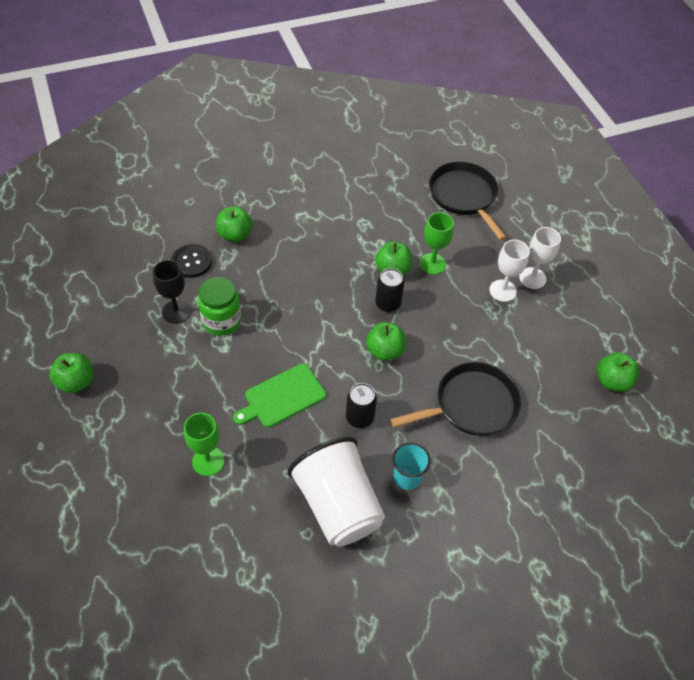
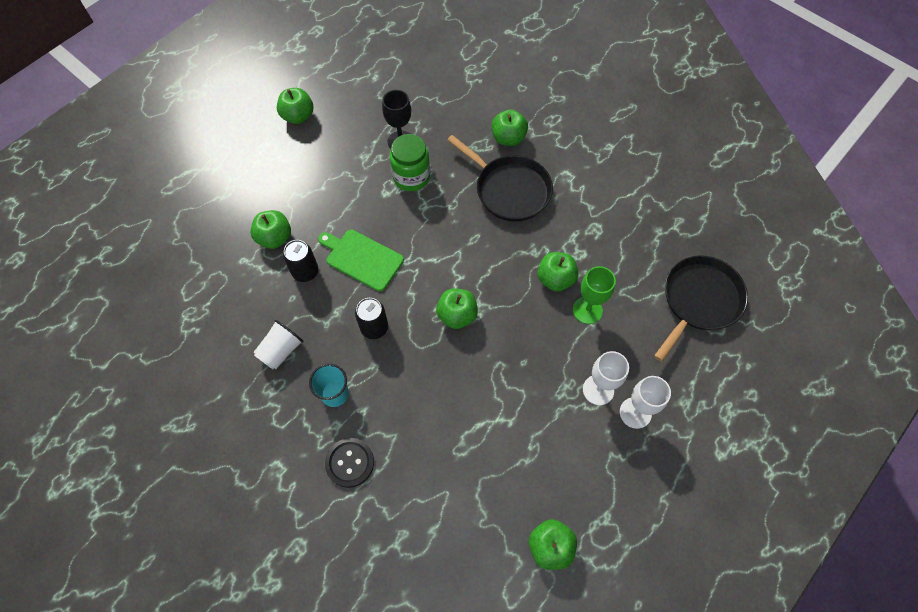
camera: 65 degrees right, 10 degrees up
black button [171,244,212,278] -> black button moved to [325,438,374,488]
green goblet [184,413,224,476] -> green apple [250,210,291,249]
white cup [288,437,385,547] -> white cup [254,320,304,369], size x0.50
black can [375,268,405,312] -> black can moved to [283,240,318,282]
black pan [390,362,521,436] -> black pan moved to [447,135,553,222]

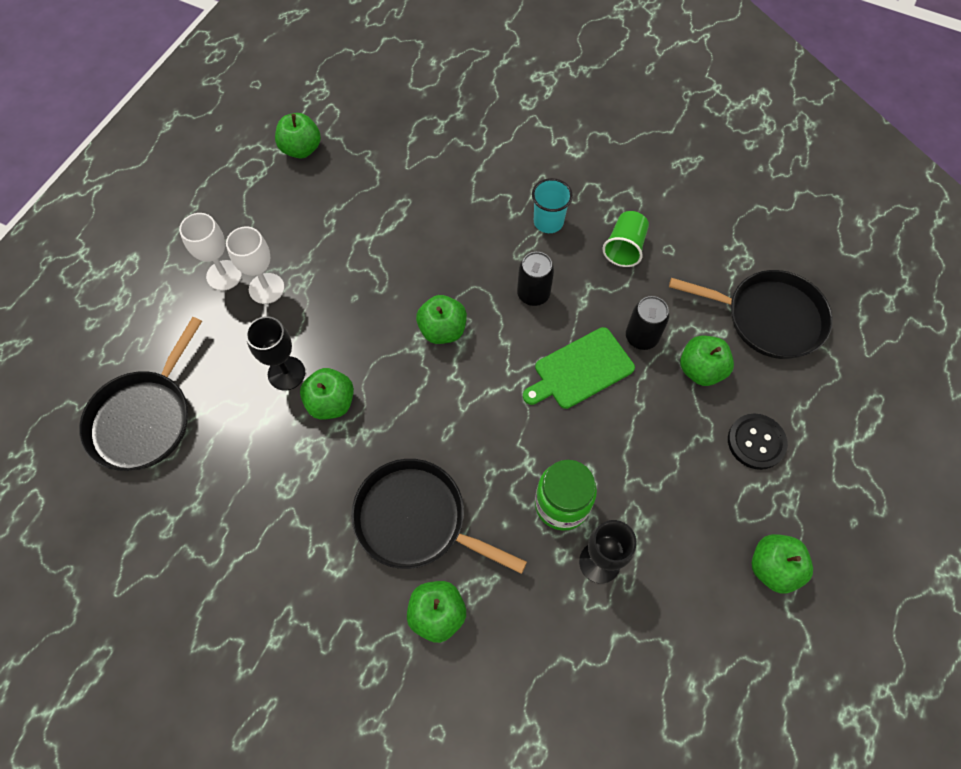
camera: 165 degrees right, 0 degrees up
white cup [254,320,304,369] -> green cup [602,211,649,267]
green cutting board [318,230,404,292] -> green cutting board turned 135 degrees clockwise [523,327,635,409]
black button [325,438,374,488] -> black button moved to [728,413,788,470]
green goblet [573,266,616,324] -> black goblet [246,316,305,390]
none -> black pan [669,270,833,359]

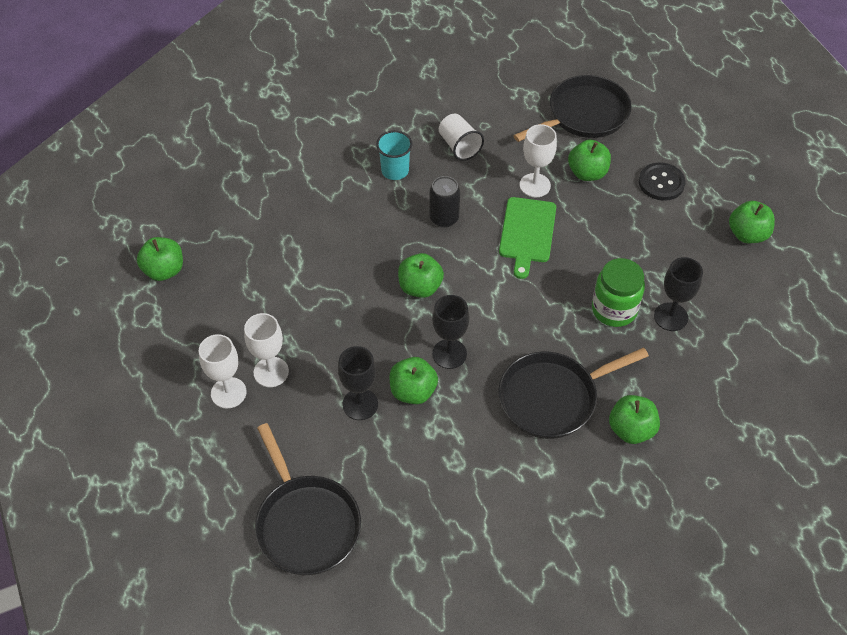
camera: 50 degrees left, 10 degrees down
green cup [602,211,649,267] -> white cup [439,114,484,161]
black can [626,296,669,350] -> white goblet [520,124,557,197]
none -> black goblet [432,295,469,369]

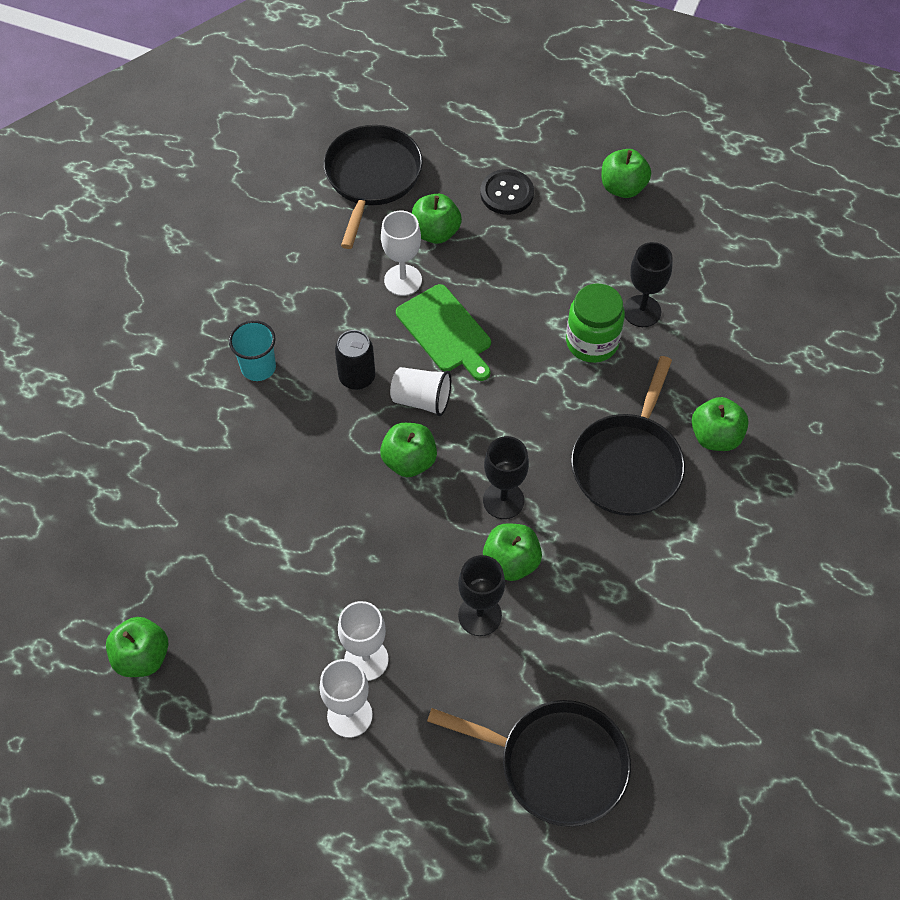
camera: 45 degrees left, 5 degrees up
white cup [439,114,484,161] -> white cup moved to [390,367,451,416]

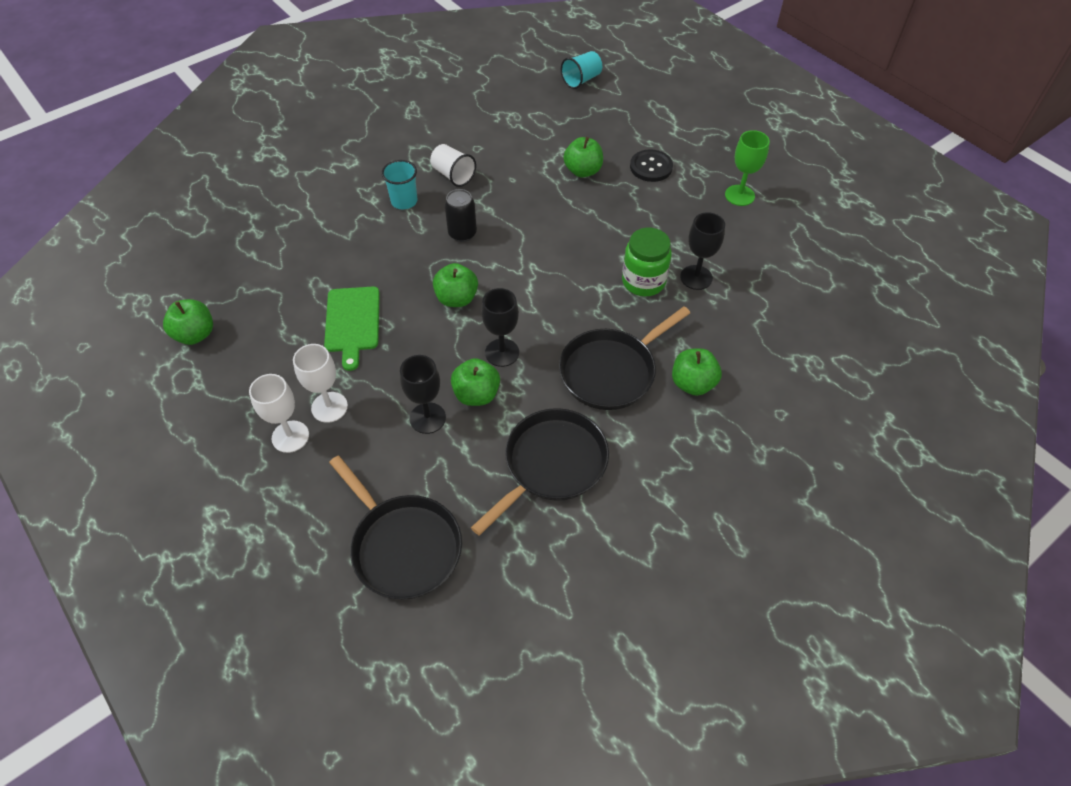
camera: 30 degrees right, 5 degrees down
black pan [324,125,423,249] -> black pan moved to [471,408,609,535]
white goblet [381,211,422,296] -> none
white cup [390,367,451,416] -> white cup moved to [430,144,476,187]
green cutting board [396,284,491,381] -> green cutting board moved to [324,286,380,371]
green apple [602,149,651,198] -> green goblet [725,130,770,206]
none -> turquoise cup [561,51,602,89]

